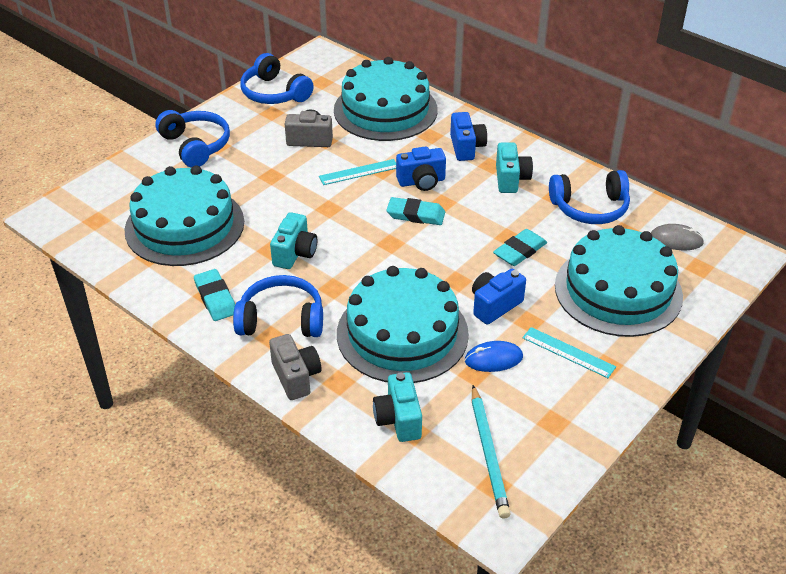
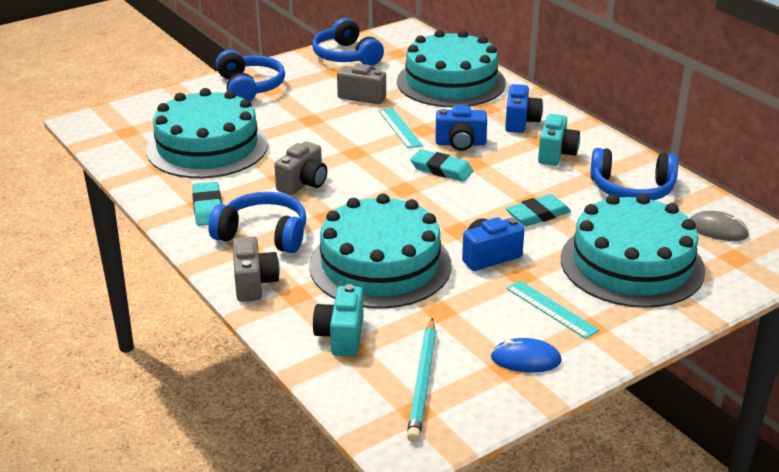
camera: 15 degrees right, 10 degrees down
turquoise camera [270,212,317,269] -> grey camera [274,141,327,195]
turquoise ruler [319,159,396,185] -> turquoise ruler turned 75 degrees clockwise [378,108,423,148]
blue mouse [465,341,523,372] -> blue mouse moved to [491,338,562,373]

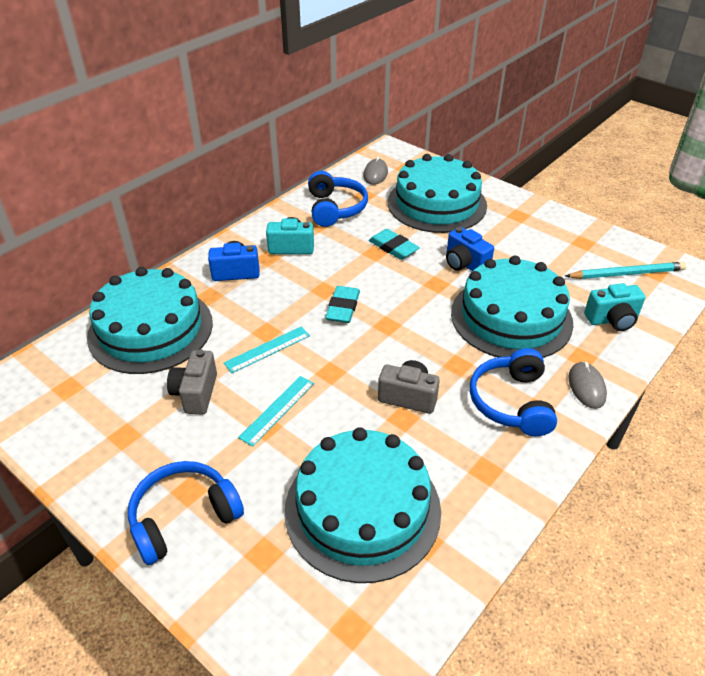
camera: 105 degrees left, 10 degrees up
turquoise eraser [192,182,222,226] -> none
grey camera [233,236,280,302] -> grey mouse [568,362,607,409]
blue headphones [312,18,384,66] -> none
blue camera [435,105,487,151] -> none
blue mouse [491,338,562,373] -> none
turquoise ruler [506,281,599,339] -> turquoise ruler moved to [238,376,314,447]

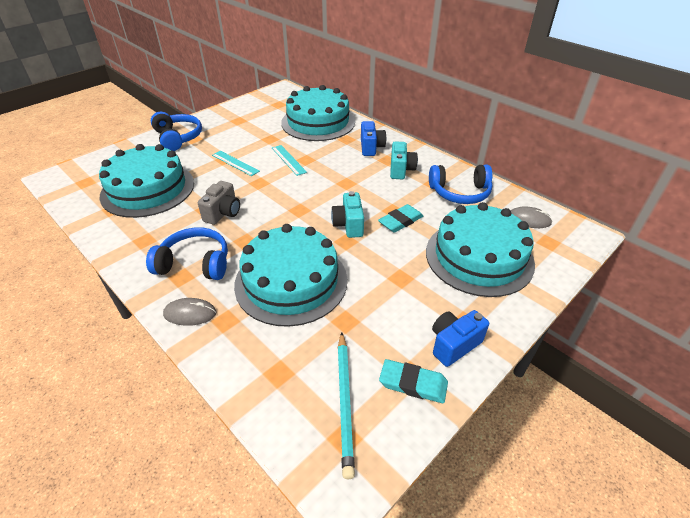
camera: 95 degrees right, 0 degrees up
grey camera [167,349,217,415] -> none
turquoise eraser [325,286,360,323] -> turquoise eraser moved to [379,359,448,403]
blue camera [446,227,494,271] -> blue camera moved to [432,310,489,367]
turquoise camera [584,283,645,331] -> turquoise camera moved to [331,191,364,238]

